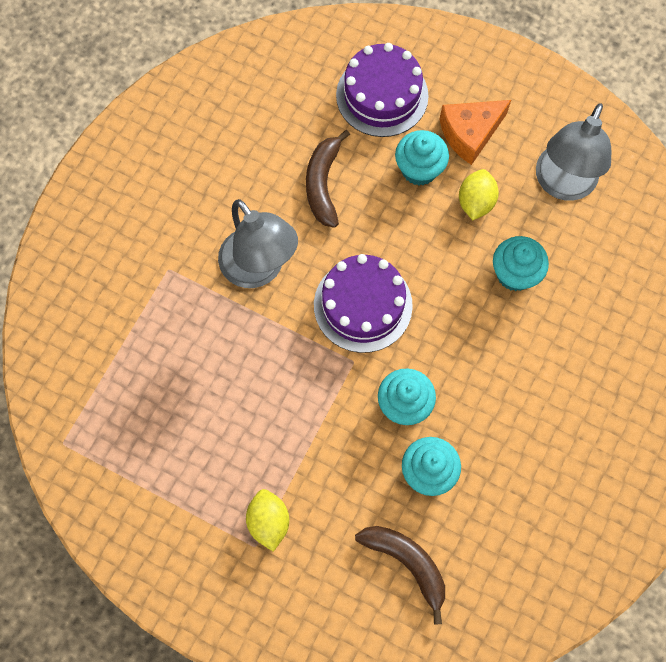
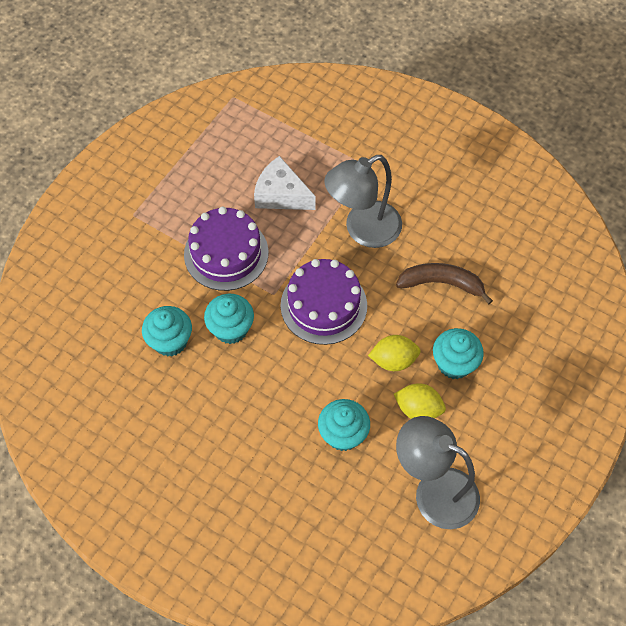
camera: 95 degrees right, 10 degrees down
yellow lemon [246,489,289,552] -> yellow lemon moved to [368,335,421,371]
purple cake [336,43,429,137] -> purple cake moved to [184,207,269,291]
brown banana [355,526,445,625] -> none
orange cheese [439,100,511,165] -> none
none -> white cheese [254,156,316,210]

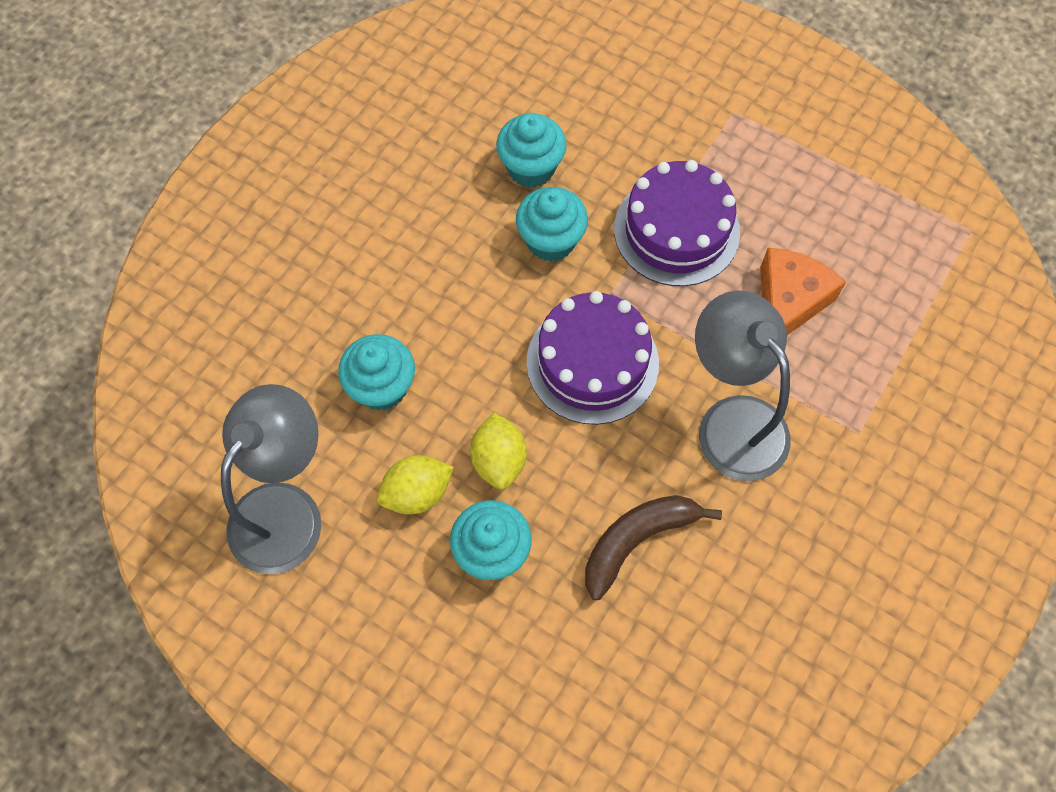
camera: 90 degrees right, 5 degrees up
white cheese [254,156,316,210] -> orange cheese [760,248,846,335]
yellow lemon [394,383,446,419] -> yellow lemon turned 45 degrees clockwise [377,455,454,514]
brown banana [396,263,493,304] -> brown banana turned 135 degrees counterclockwise [585,495,722,600]

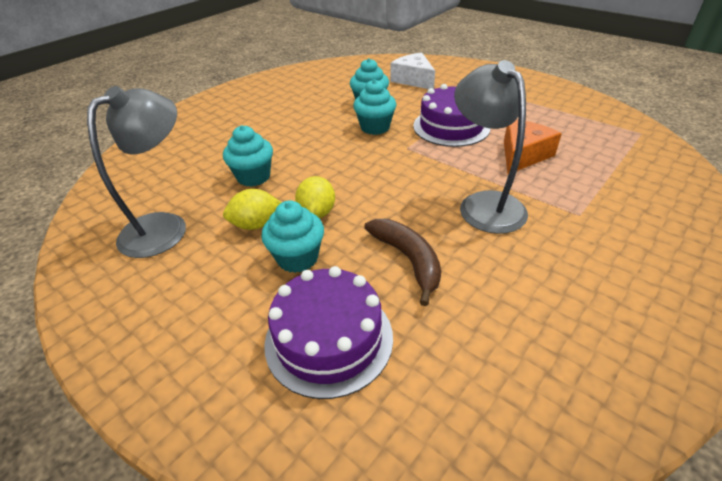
camera: 10 degrees right, 25 degrees down
purple cake [527,291,659,425] -> purple cake moved to [264,266,393,399]
brown banana [585,495,722,600] -> brown banana turned 90 degrees clockwise [364,219,441,306]
none -> white cheese [390,53,435,89]

